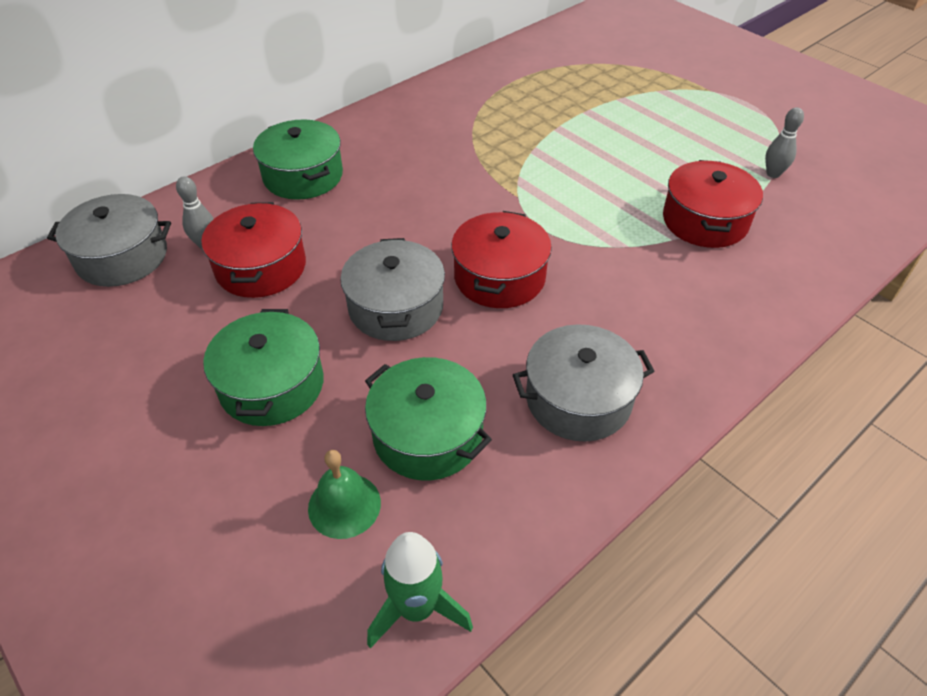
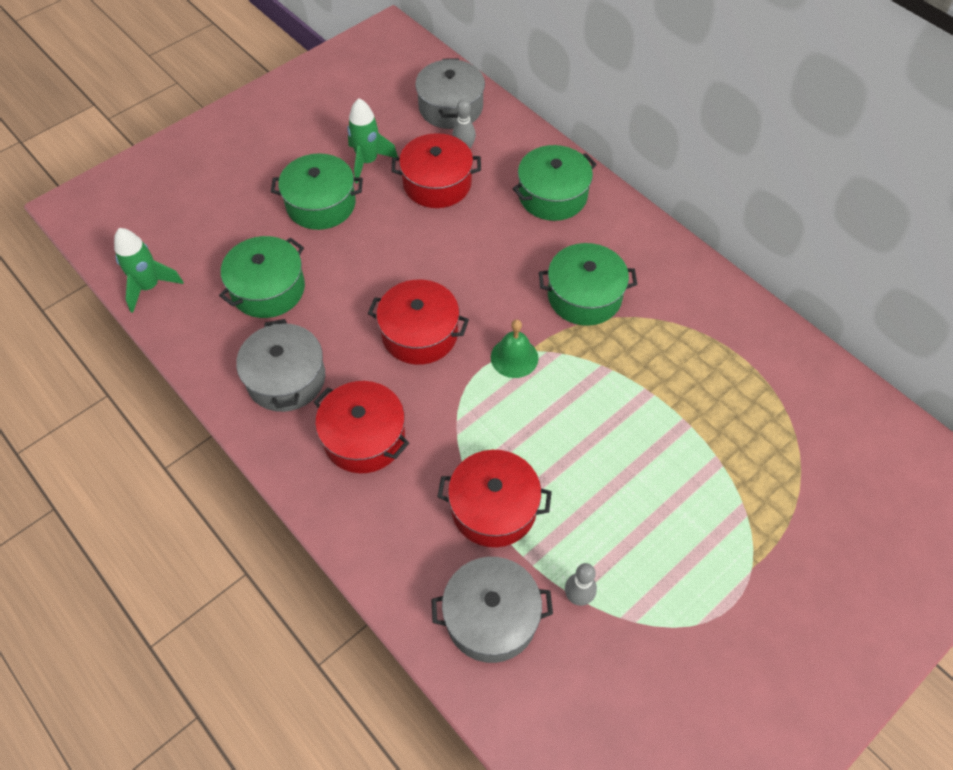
camera: 90 degrees right, 10 degrees up
green bell [308,450,381,539] -> green bell moved to [491,319,538,378]
grey pot [340,238,445,341] -> grey pot moved to [431,557,553,663]
none -> red pot [314,381,409,473]
none -> green rocket [347,98,398,184]
none -> green pot [539,243,637,326]

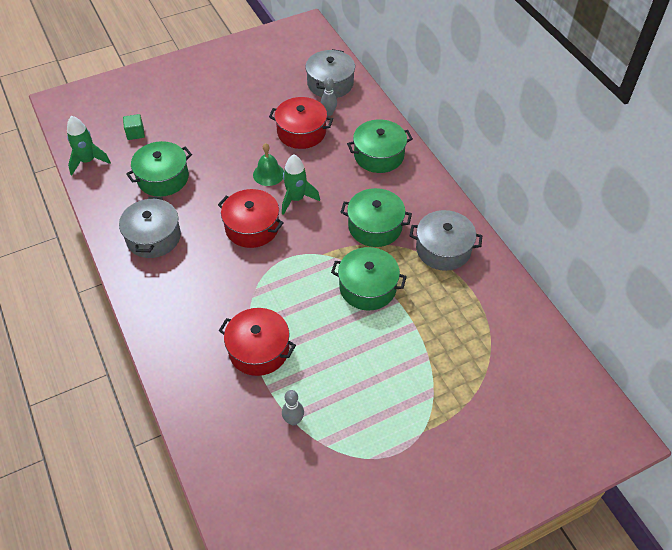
camera: 15 degrees right, 5 degrees down
green pot [271,153,363,230] -> green pot moved to [331,247,407,310]
red pot [314,381,409,473] -> none
green rocket [347,98,398,184] -> green rocket moved to [282,154,320,215]
grey pot [431,557,553,663] -> grey pot moved to [410,210,482,271]
green bell [491,319,538,378] -> green bell moved to [253,143,284,186]
none -> green cube [123,114,145,140]

